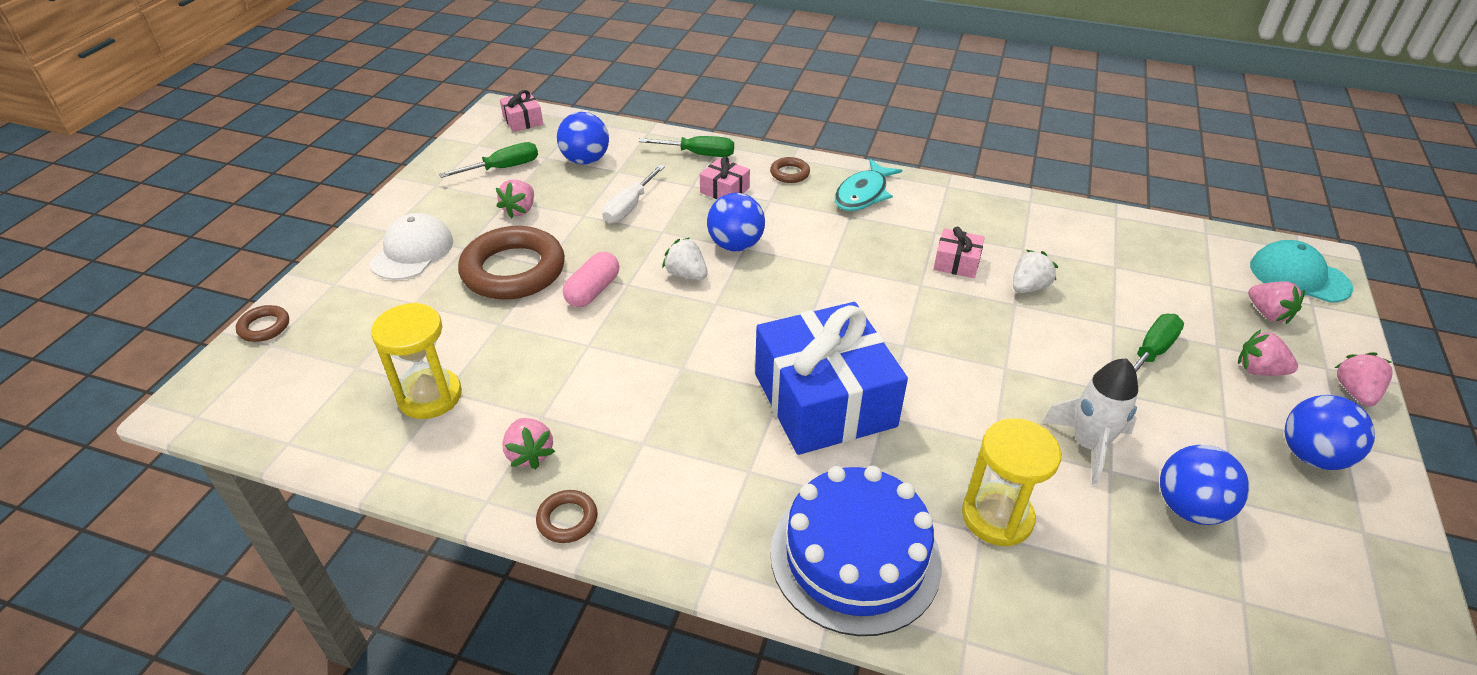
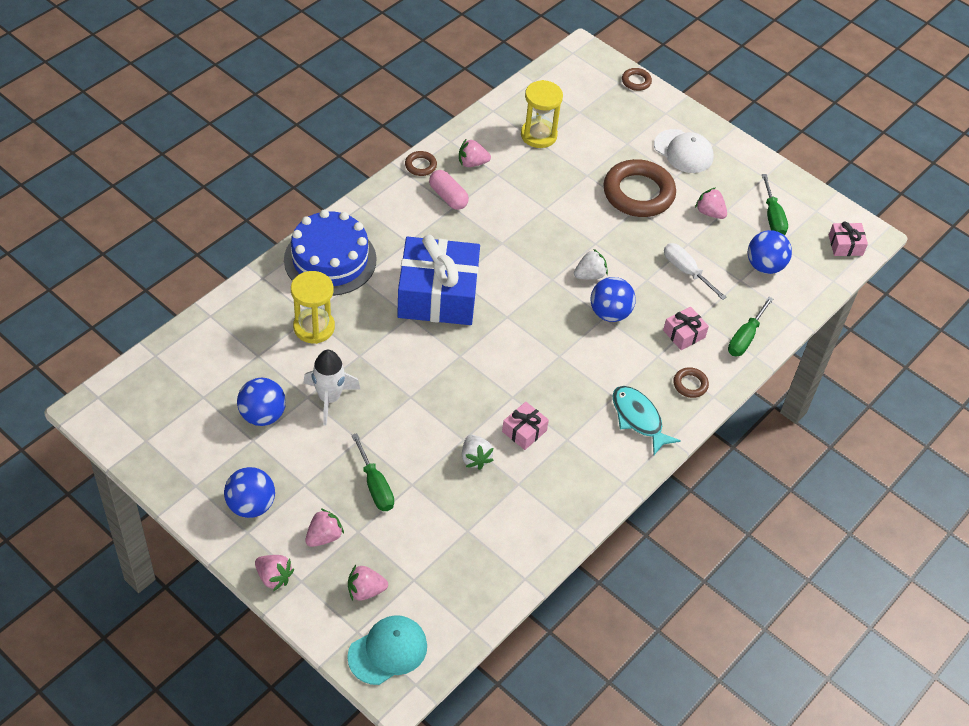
camera: 110 degrees right, 10 degrees up
pink capsule [563,252,619,307] -> pink capsule moved to [429,170,469,210]

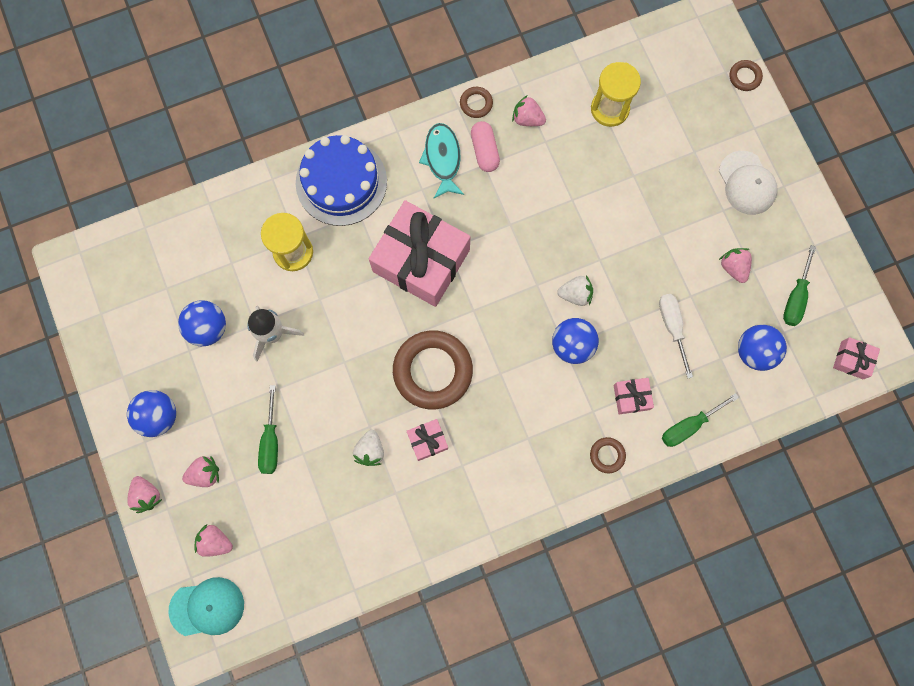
camera: 30 degrees right, 25 degrees up
blue gift [397,235,480,325] -> pink gift [369,200,470,307]
brown ring [603,159,676,217] -> brown ring moved to [393,331,473,410]
turquoise fish [612,386,681,455] -> turquoise fish moved to [419,123,464,198]

